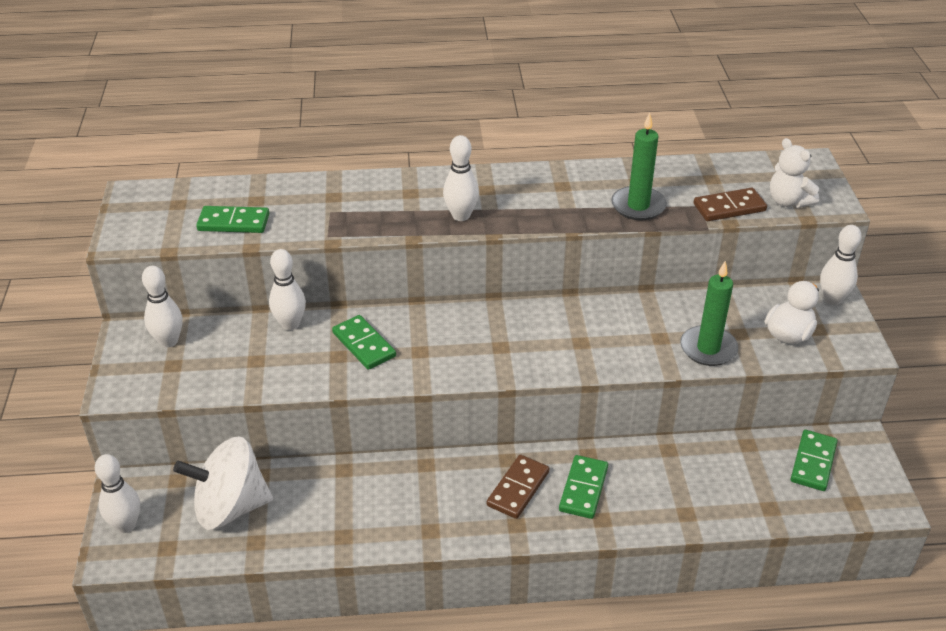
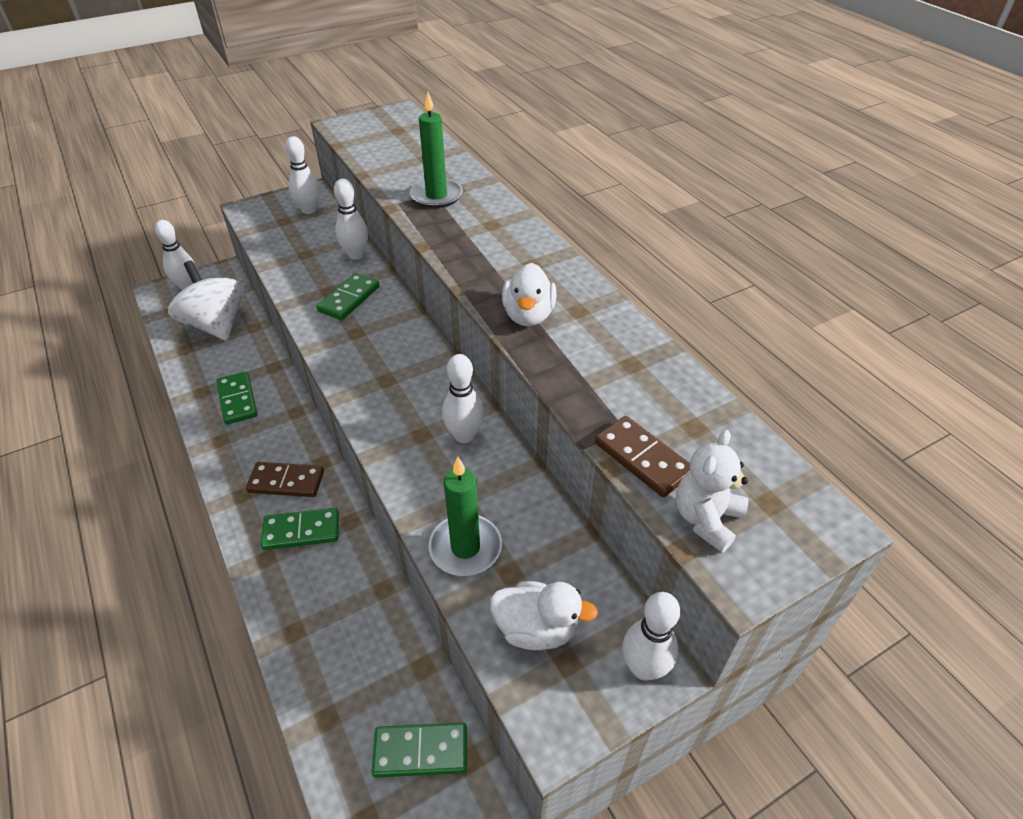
camera: 65 degrees right, 5 degrees up
green domino [196,206,269,233] -> green domino moved to [216,371,258,425]
white bowling pin [443,135,479,221] -> white bowling pin moved to [442,354,484,443]
green candle [611,113,667,220] -> green candle moved to [410,92,463,208]
none -> white duck [502,263,557,326]

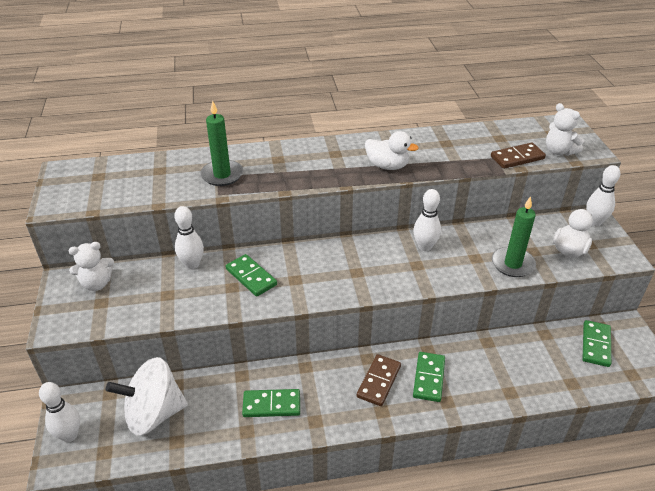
camera: 70 degrees left, 5 degrees down
white bowling pin [285,136,320,214] -> white teddy bear [68,242,114,291]

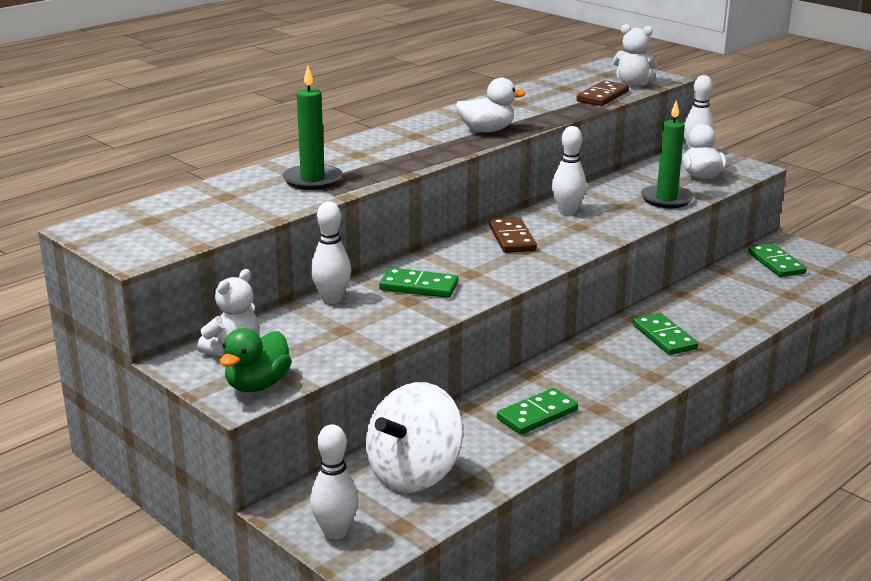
camera: 35 degrees left, 15 degrees down
brown domino [357,354,401,406] -> brown domino moved to [489,217,537,253]
none -> green duck [220,328,292,392]

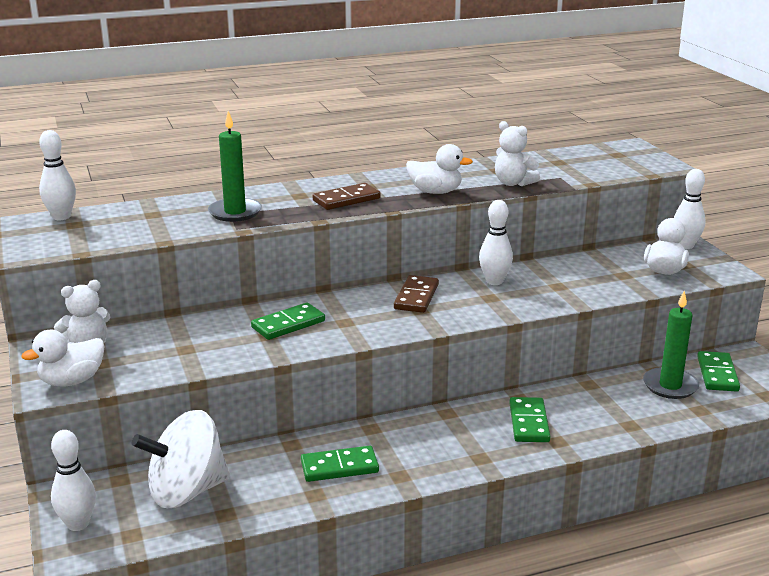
camera: 25 degrees right, 0 degrees up
green duck [220,328,292,392] -> white duck [21,330,105,386]
white bowling pin [311,201,351,304] -> white bowling pin moved to [39,130,76,220]
green domino [379,268,458,298] -> green domino turned 75 degrees counterclockwise [251,303,325,340]
brown domino [576,80,629,106] -> brown domino moved to [313,183,381,210]
white teddy bear [613,24,659,87] -> white teddy bear moved to [495,121,540,186]
green candle [641,100,694,208] -> green candle moved to [643,291,699,399]

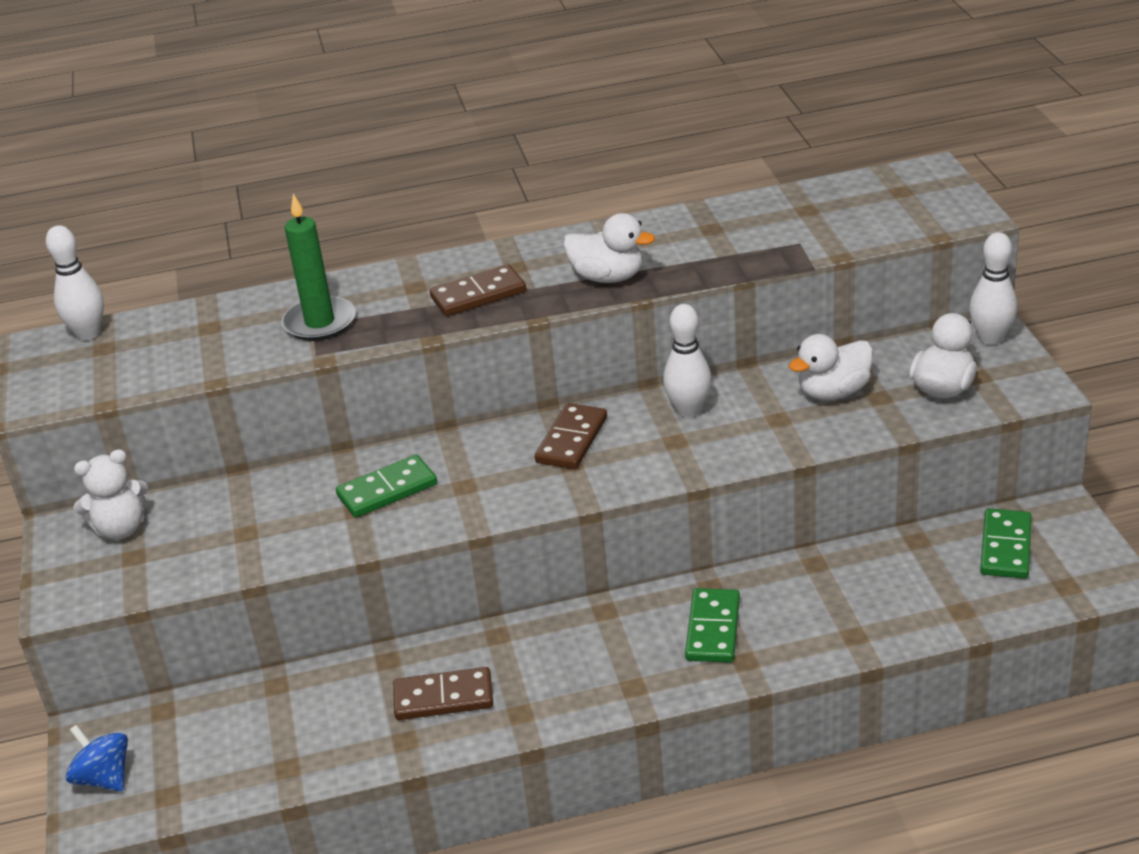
camera: 10 degrees right, 10 degrees up
white duck [21,330,105,386] -> white duck moved to [789,334,873,400]
white bowling pin [51,430,96,531] -> blue spinning top [66,725,128,792]
white spinning top [132,410,230,508] -> none
green domino [301,446,379,482] -> brown domino [393,667,493,720]
white teddy bear [495,121,540,186] -> none
green candle [643,291,699,399] -> none

